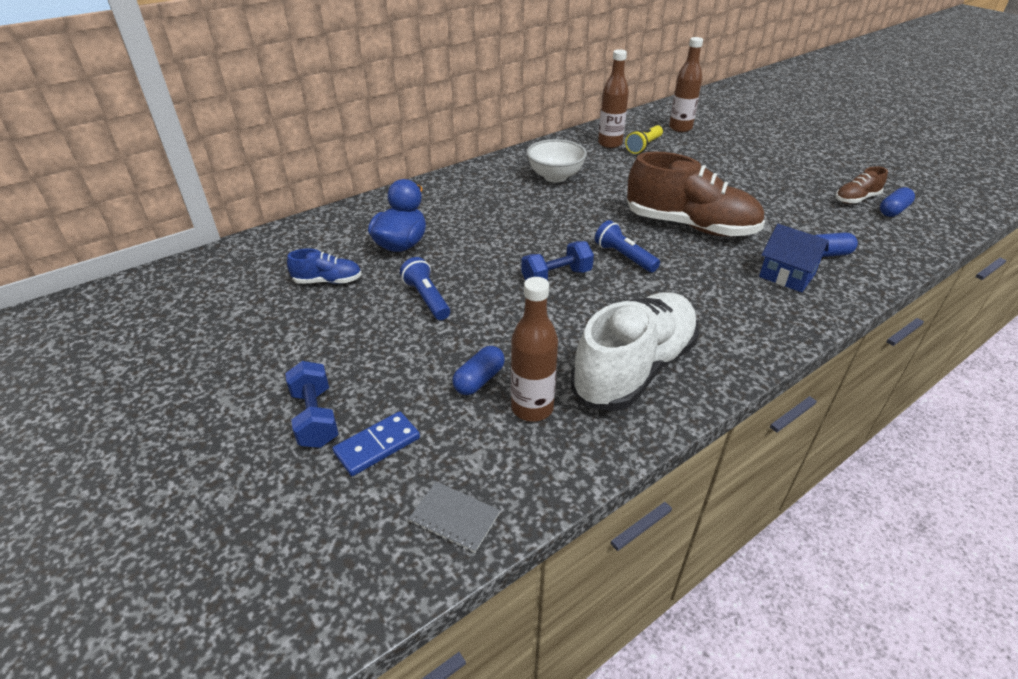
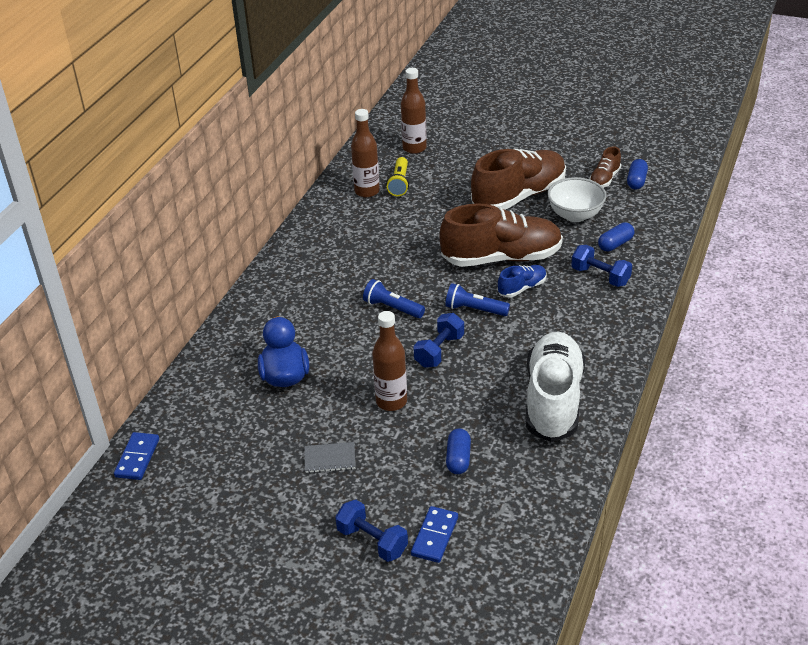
camera: 30 degrees left, 0 degrees up
blue shoe [287,249,362,284] -> blue shoe moved to [498,265,547,298]
blue flashlight [400,257,450,320] -> blue flashlight moved to [363,279,425,318]
grey notebook [408,481,500,553] -> grey notebook moved to [305,442,356,473]
brown bottle [511,277,558,422] -> brown bottle moved to [372,311,407,411]
white bowl [527,139,587,183] -> white bowl moved to [547,177,607,222]
blue house [759,224,829,292] -> blue dumbbell [571,245,632,287]
none -> blue domino [114,432,159,480]
none -> brown shoe [471,149,566,210]

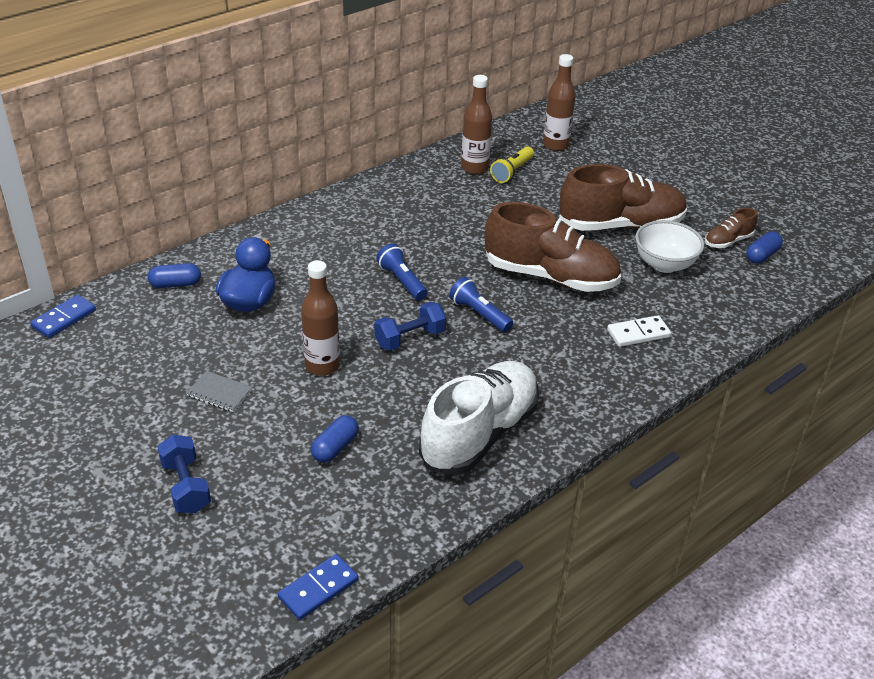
camera: 25 degrees right, 0 degrees up
blue domino [411,506,458,563] -> blue domino moved to [278,554,358,620]
blue shoe [498,265,547,298] -> none
blue dumbbell [571,245,632,287] -> white domino [607,315,671,347]
blue capsule [598,222,634,251] -> blue capsule moved to [148,263,201,288]

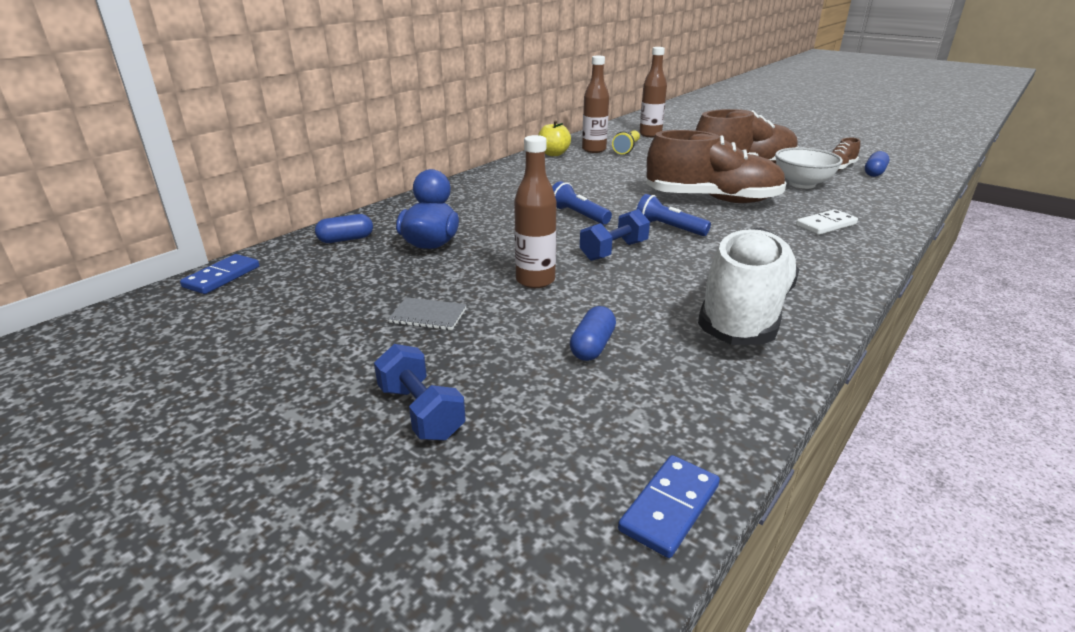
camera: 10 degrees left, 10 degrees down
none -> yellow apple [538,121,571,156]

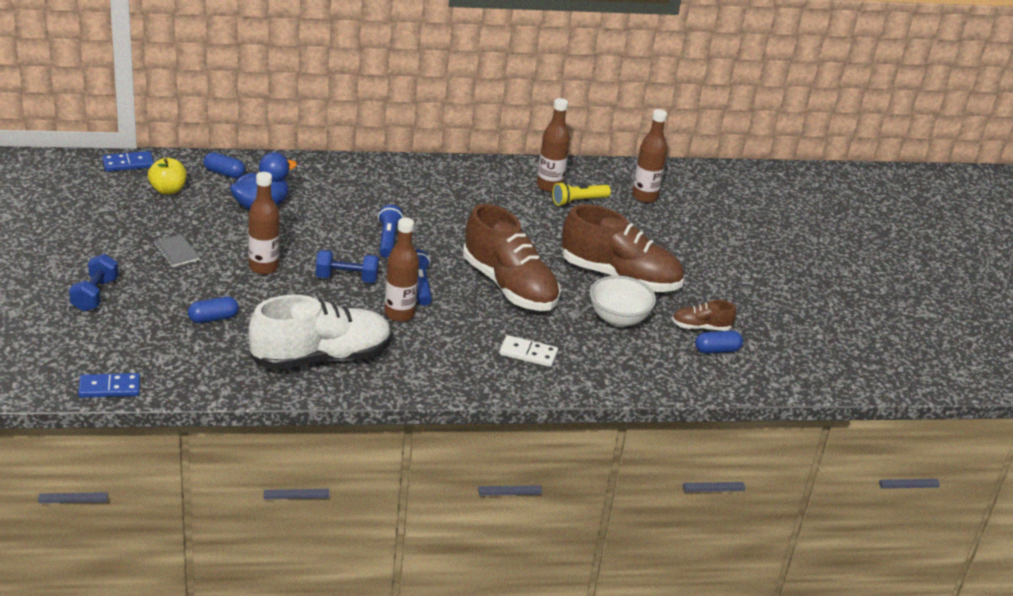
camera: 40 degrees right, 5 degrees up
yellow apple [538,121,571,156] -> yellow apple moved to [148,158,187,195]
none -> brown bottle [384,218,419,322]

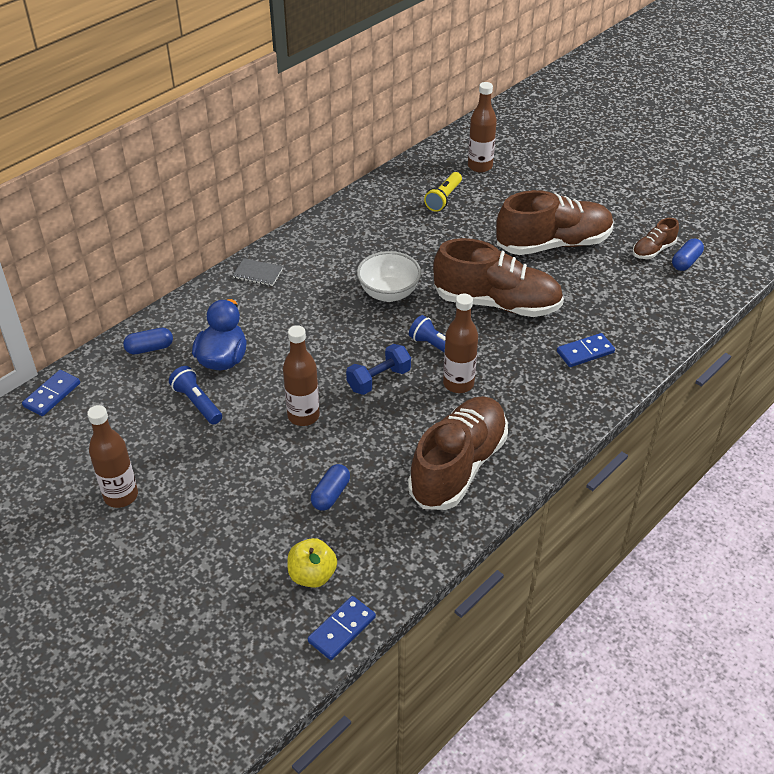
camera: 35 degrees left, 10 degrees up
blue dumbbell [69,254,118,311] -> none
yellow apple [148,158,187,195] -> yellow apple moved to [287,538,337,588]
grey notebook [153,234,200,267] -> grey notebook moved to [233,258,283,286]
white shoe [249,295,392,369] -> brown shoe [408,396,508,510]
blue flashlight [378,205,403,257] -> blue flashlight moved to [169,366,222,425]
white domino [499,335,558,367] -> blue domino [557,333,615,367]
brown bottle [537,98,570,192] -> brown bottle moved to [87,405,138,508]
white bowl [590,275,656,327] -> white bowl moved to [357,251,421,302]

